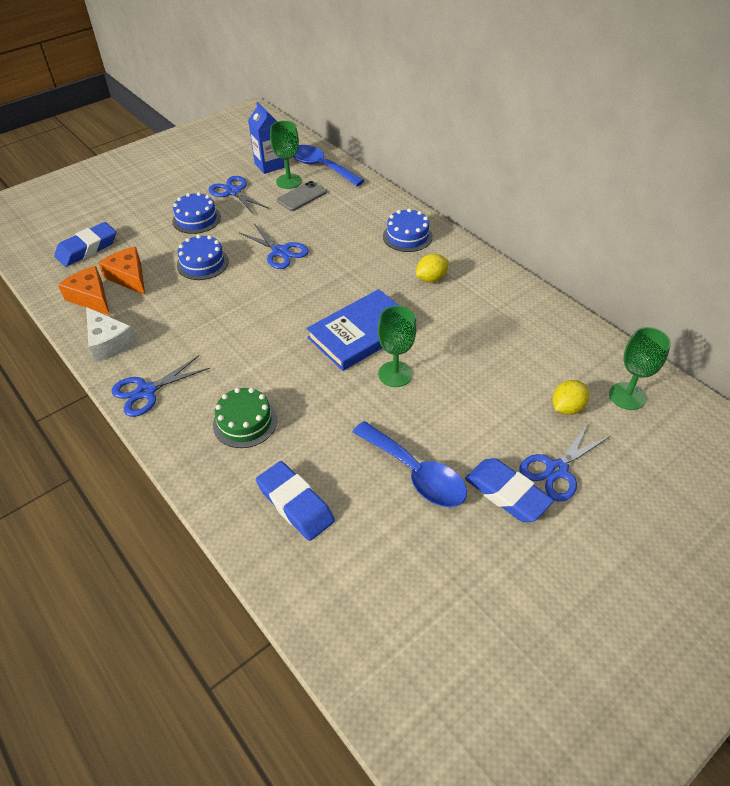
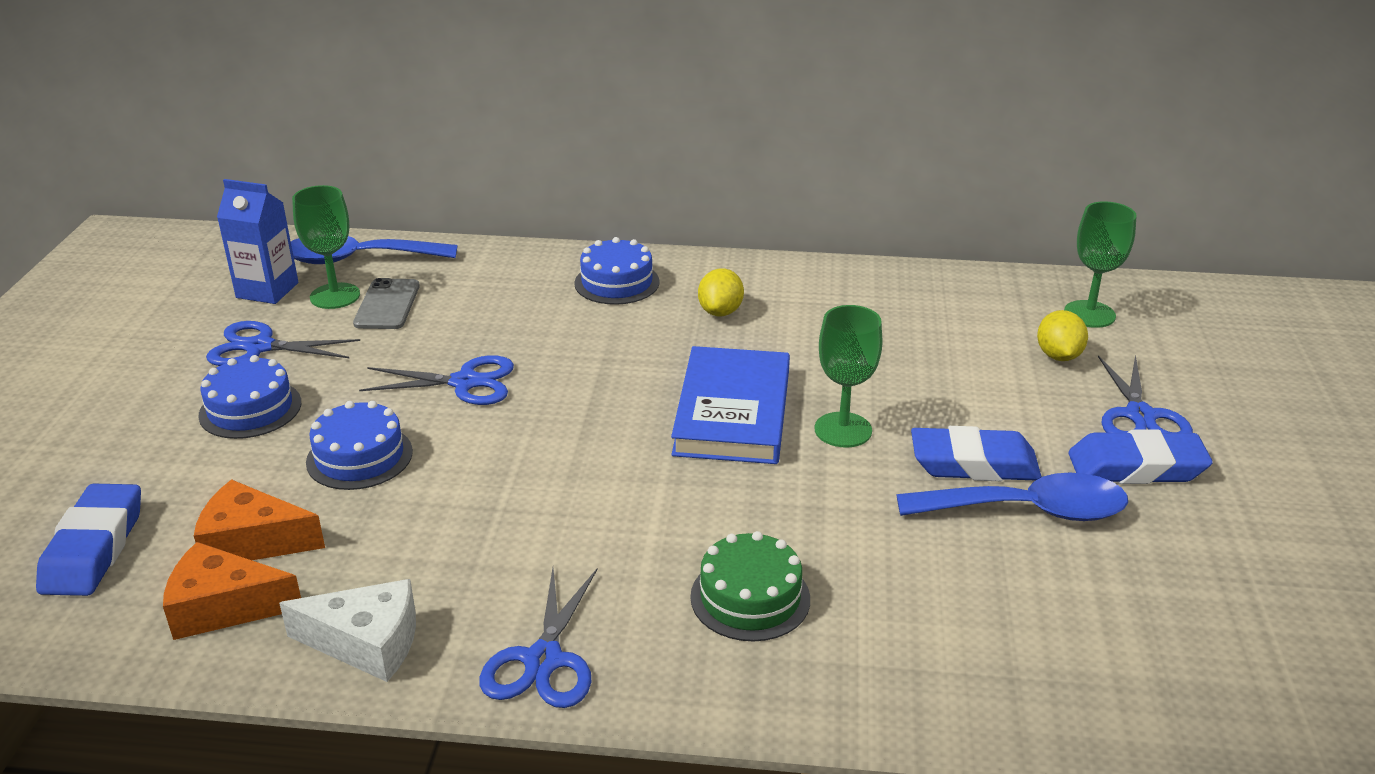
camera: 45 degrees left, 15 degrees down
blue eraser [256,461,335,541] -> blue eraser moved to [911,426,1042,481]

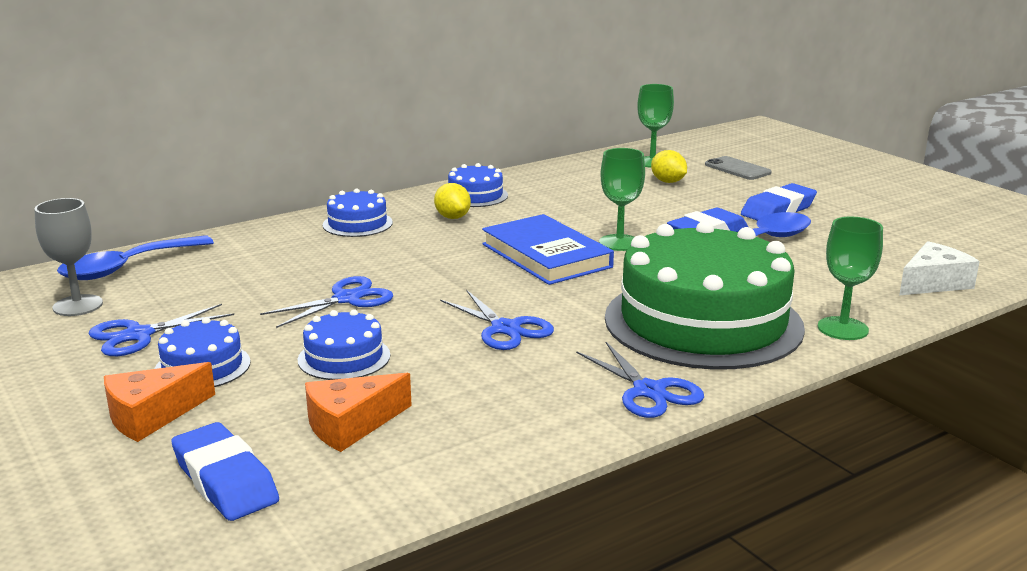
camera: 40 degrees left, 10 degrees down
orange cheese [163,542,301,640] -> orange cheese moved to [104,362,215,442]
blue carton [217,179,298,304] -> grey goblet [34,198,103,316]
white cheese [279,579,416,682] -> white cheese moved to [899,241,980,295]
green goblet [292,185,360,309] -> green goblet moved to [818,216,883,340]
grey phone [353,278,420,329] -> grey phone moved to [705,156,772,180]
green cake [690,531,810,641] -> green cake [605,221,805,370], size x2.29
blue scissors [1098,355,1193,433] -> blue scissors moved to [440,291,554,350]
none -> blue cake [448,163,508,207]

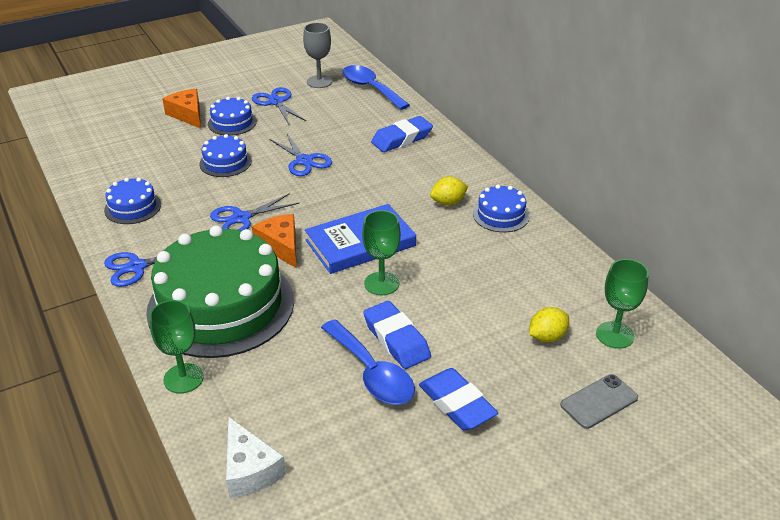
camera: 95 degrees right, 15 degrees up
blue eraser [171,422,279,521] -> blue eraser moved to [371,116,433,152]
orange cheese [305,373,412,452] -> orange cheese moved to [252,214,297,268]
blue cake [322,189,393,237] -> blue cake moved to [104,178,161,224]

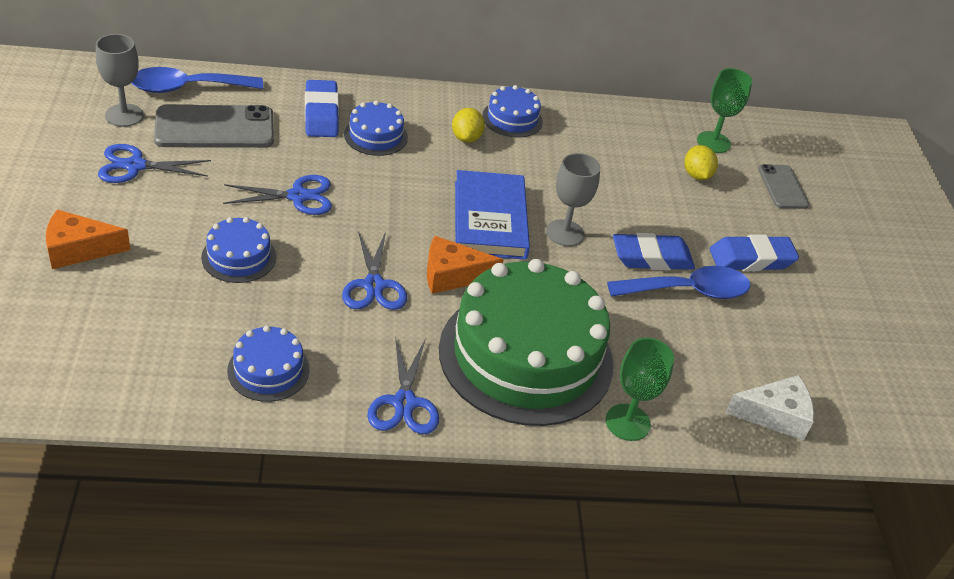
camera: 70 degrees left, 5 degrees up
blue cake [208,97,257,136] -> blue cake moved to [344,100,408,156]
green goblet [362,210,401,295] -> grey goblet [546,153,600,246]
none -> grey phone [154,105,274,148]

